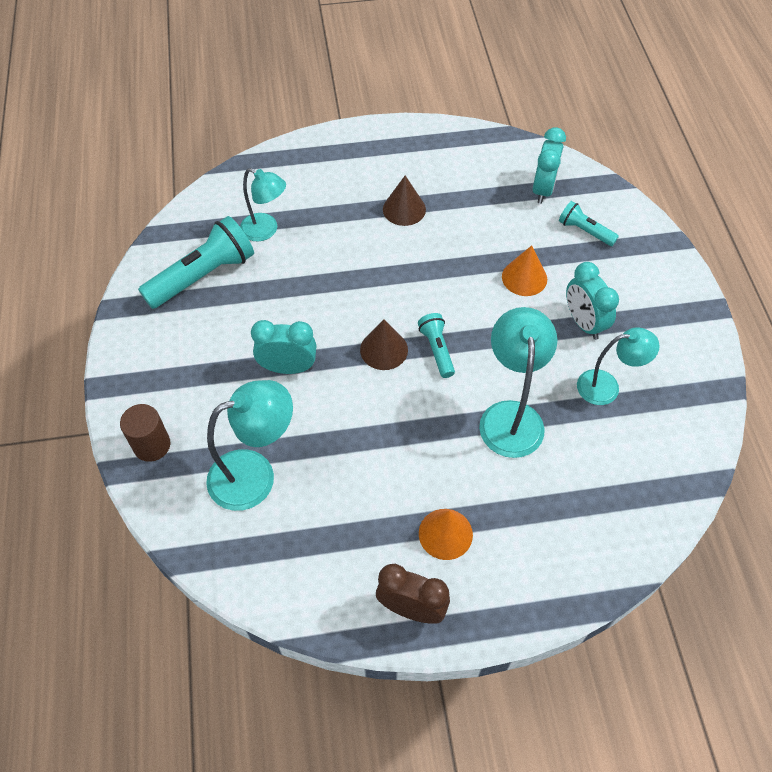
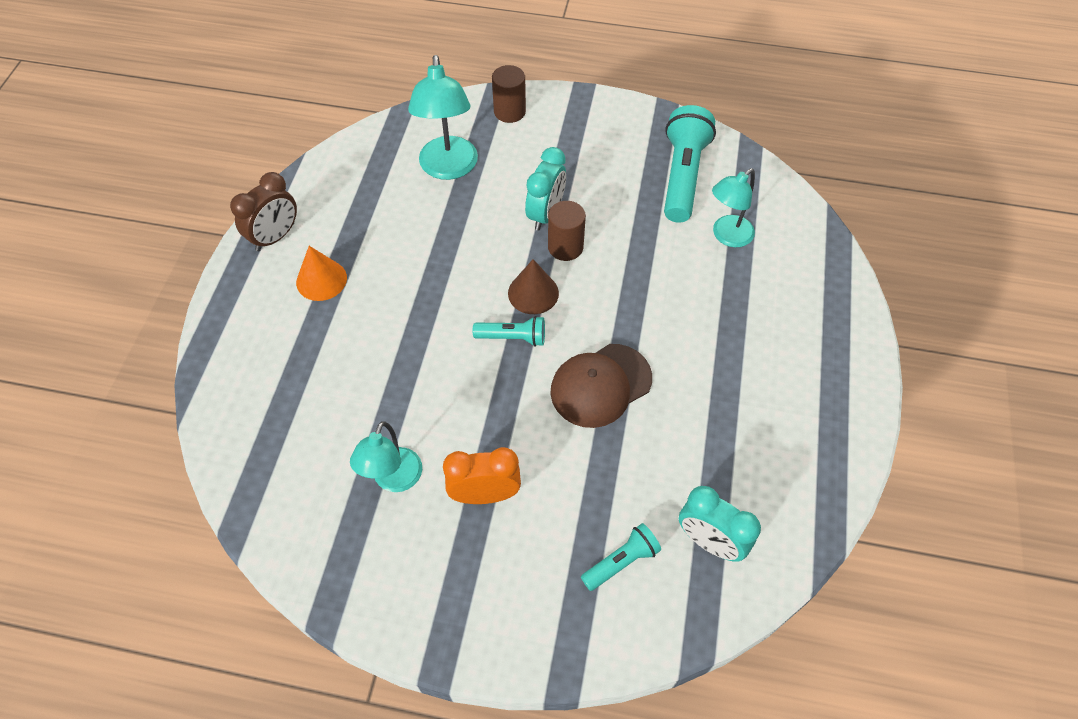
camera: 110 degrees right, 0 degrees up
turquoise flashlight [138,216,254,309] -> turquoise flashlight turned 150 degrees counterclockwise [664,105,716,223]
brown cone [383,175,426,226] -> none
turquoise lamp [479,307,557,458] -> none
orange cone [502,245,547,296] -> none
turquoise clock [566,262,619,340] -> orange clock [443,447,521,504]
none -> brown cylinder [548,201,586,261]
none -> brown cap [550,344,652,428]

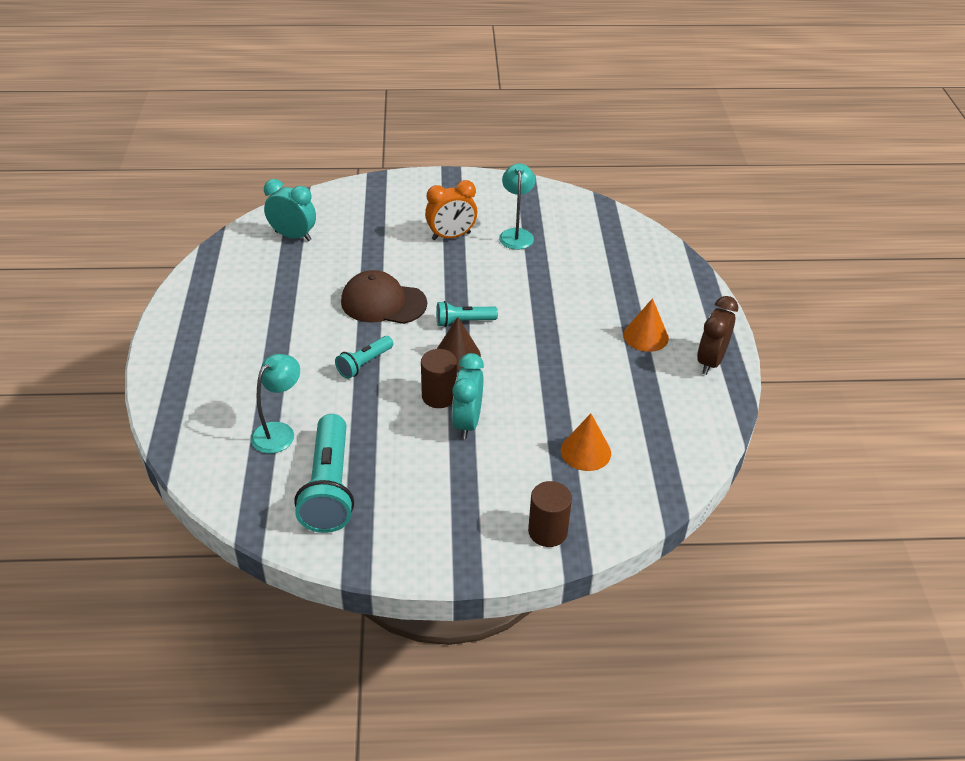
camera: 165 degrees right, 15 degrees down
turquoise lamp [408,55,478,180] -> orange cone [561,414,611,471]
brown cap [550,344,652,428] -> brown cap turned 120 degrees counterclockwise [341,270,427,324]
turquoise flashlight [581,523,661,591] -> turquoise flashlight moved to [335,336,393,379]

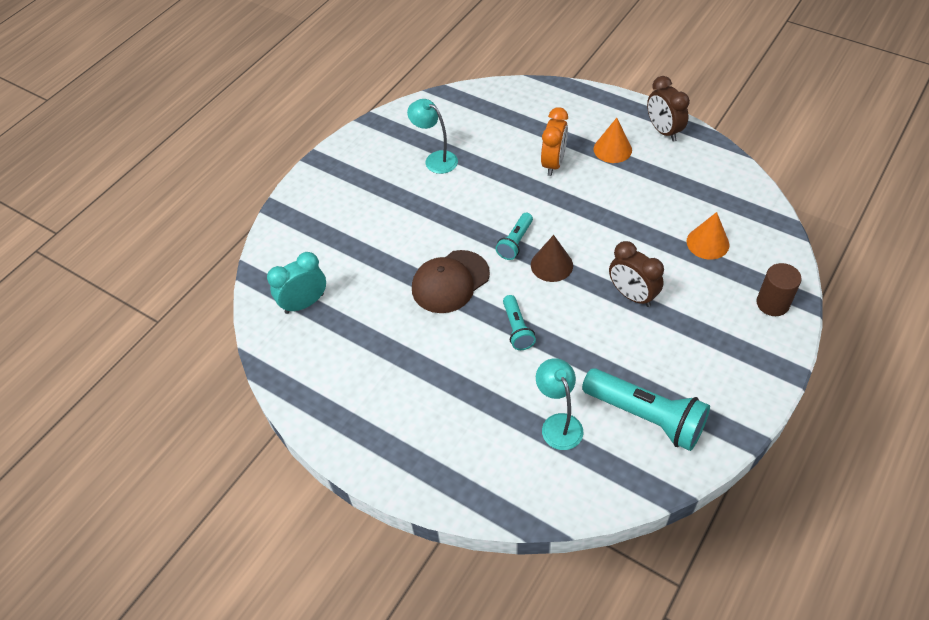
camera: 50 degrees left, 10 degrees up
brown cylinder [421,349,457,408] -> none
orange clock [425,180,477,240] -> orange clock moved to [541,107,568,176]
turquoise clock [452,353,484,439] -> brown clock [609,241,664,307]

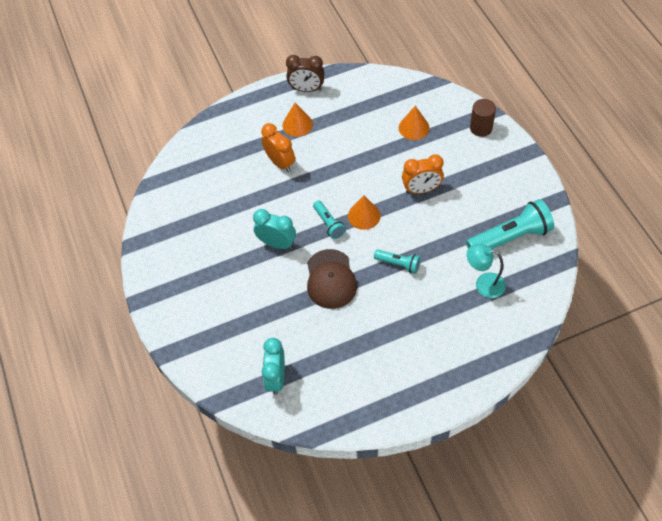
camera: 55 degrees left, 5 degrees up
turquoise lamp [407,99,458,174] -> none
brown cone [531,235,573,282] -> orange cone [348,195,381,230]
brown clock [609,241,664,307] -> orange clock [402,154,444,194]
none -> turquoise clock [253,209,296,249]

